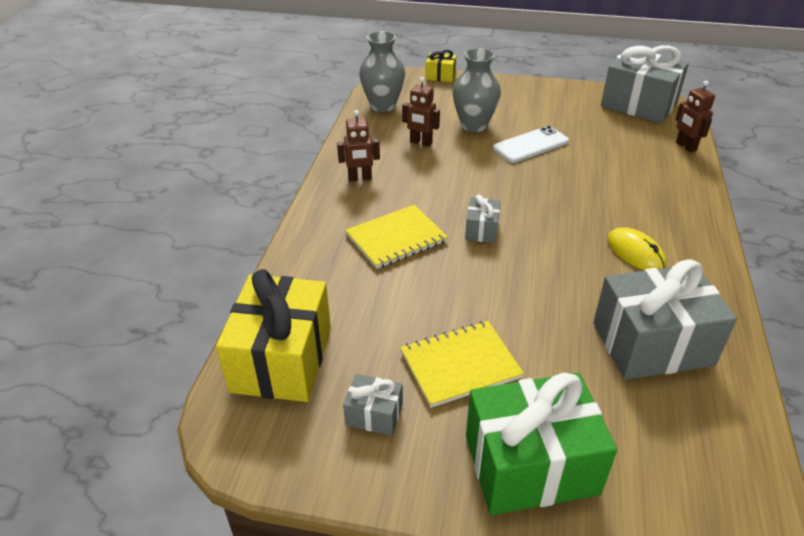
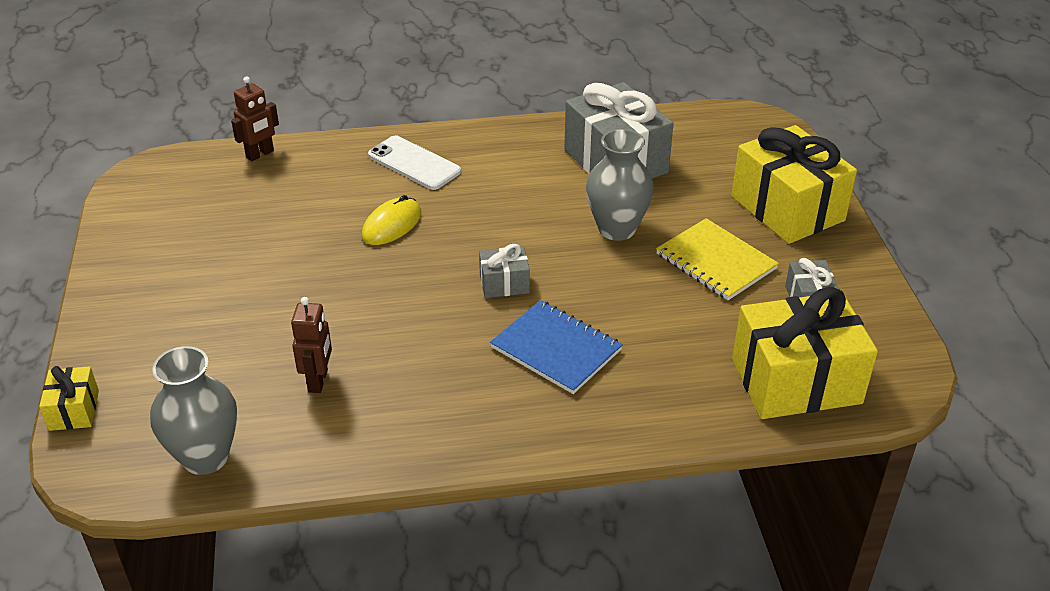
camera: 110 degrees left, 0 degrees up
brown robot [337,110,380,181] -> none
yellow notebook [345,205,448,269] -> blue notebook [490,300,623,394]
grey vase [453,48,501,132] -> grey vase moved to [586,129,654,241]
green gift [466,373,617,515] -> yellow gift [731,125,857,244]
white phone [493,126,569,163] -> white phone moved to [368,136,461,190]
grey gift [601,45,689,123] -> none
yellow mouse [607,227,667,270] -> yellow mouse moved to [362,195,421,245]

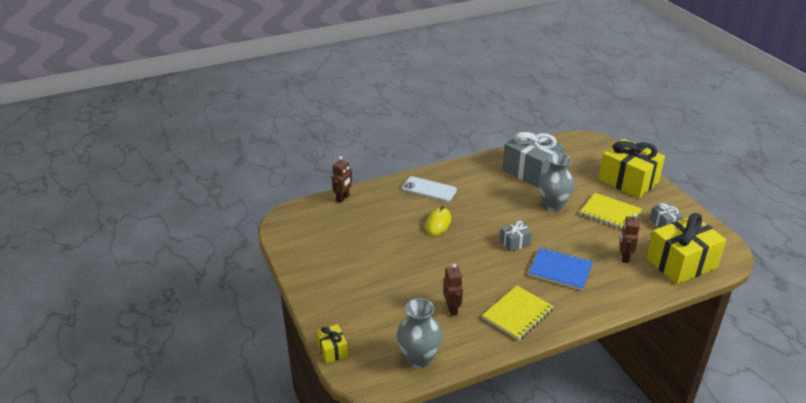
camera: 15 degrees left, 5 degrees down
none -> yellow notebook [482,286,554,340]
none -> brown robot [620,213,640,263]

